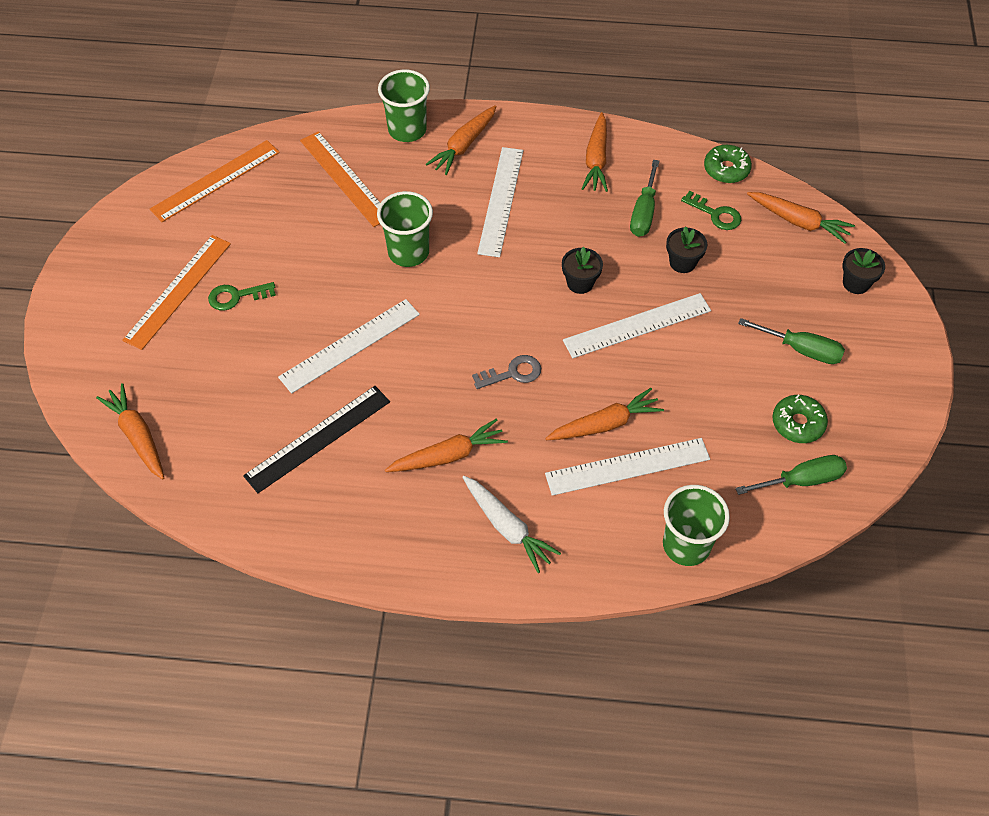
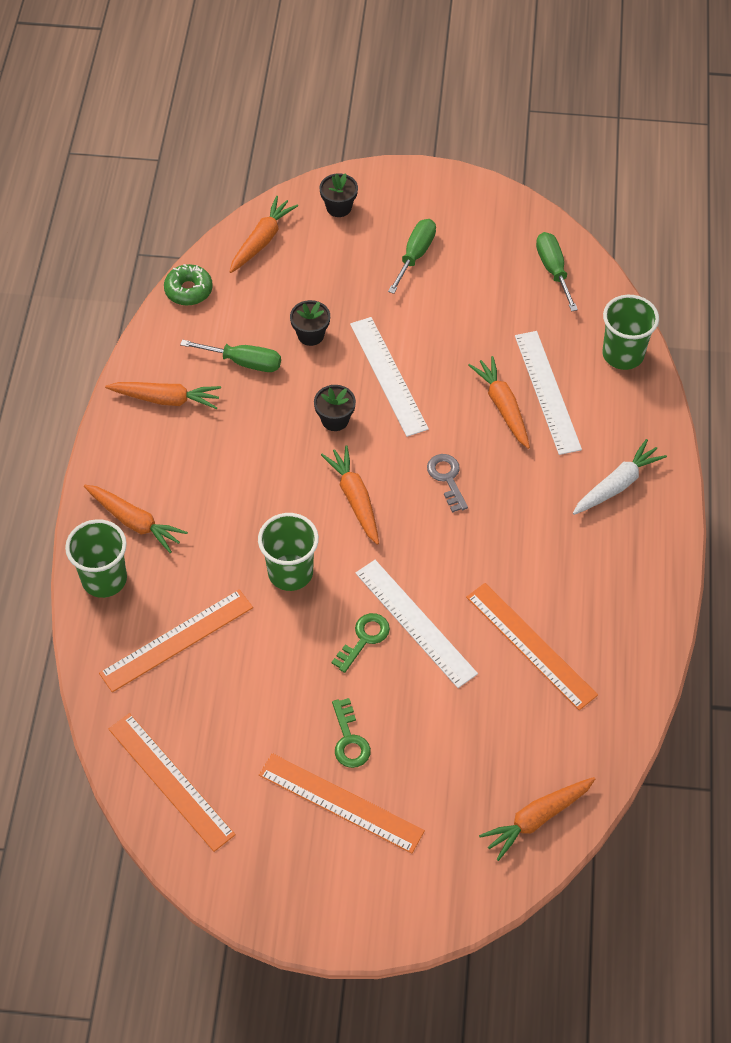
camera: 90 degrees left, 0 degrees up
black ruler [243,386,390,493] -> orange ruler [466,583,598,710]
orange carrot [385,419,508,472] -> orange carrot moved to [321,445,379,545]
white ruler [477,147,523,257] -> none
green key [681,191,741,230] -> green key moved to [331,613,390,673]
green donut [773,395,828,443] -> none

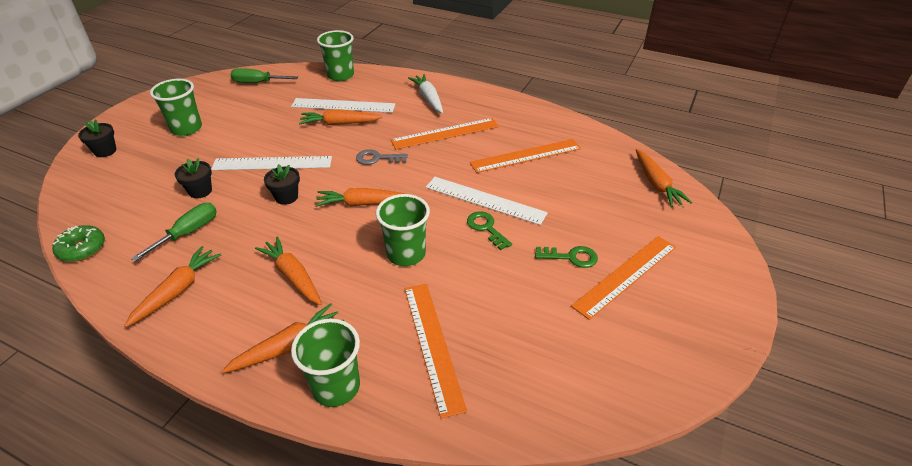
camera: 70 degrees left, 15 degrees down
orange ruler [109,713,236,852] -> orange ruler moved to [391,118,499,149]
orange carrot [230,196,298,273] -> orange carrot moved to [255,236,322,305]
white ruler [356,560,478,688] -> white ruler turned 45 degrees clockwise [426,177,548,225]
green screwdriver [388,219,436,294] -> green cup [150,79,202,136]

